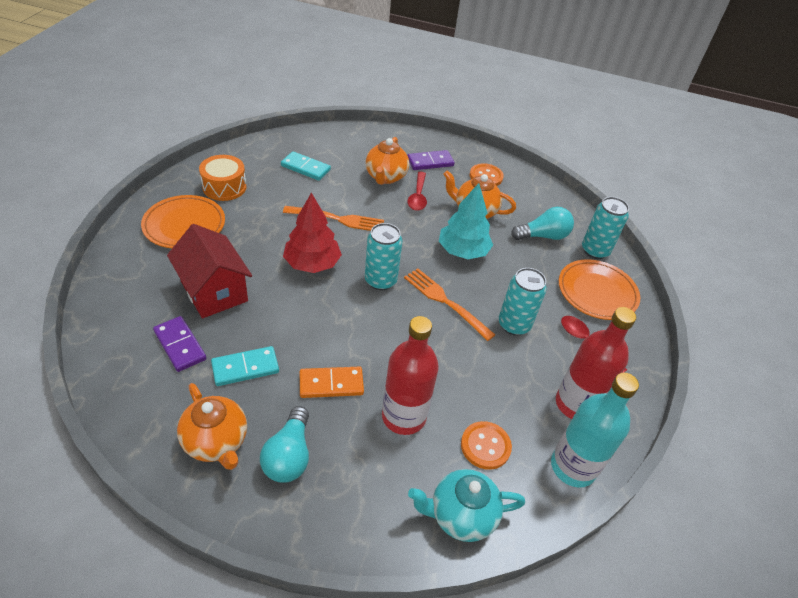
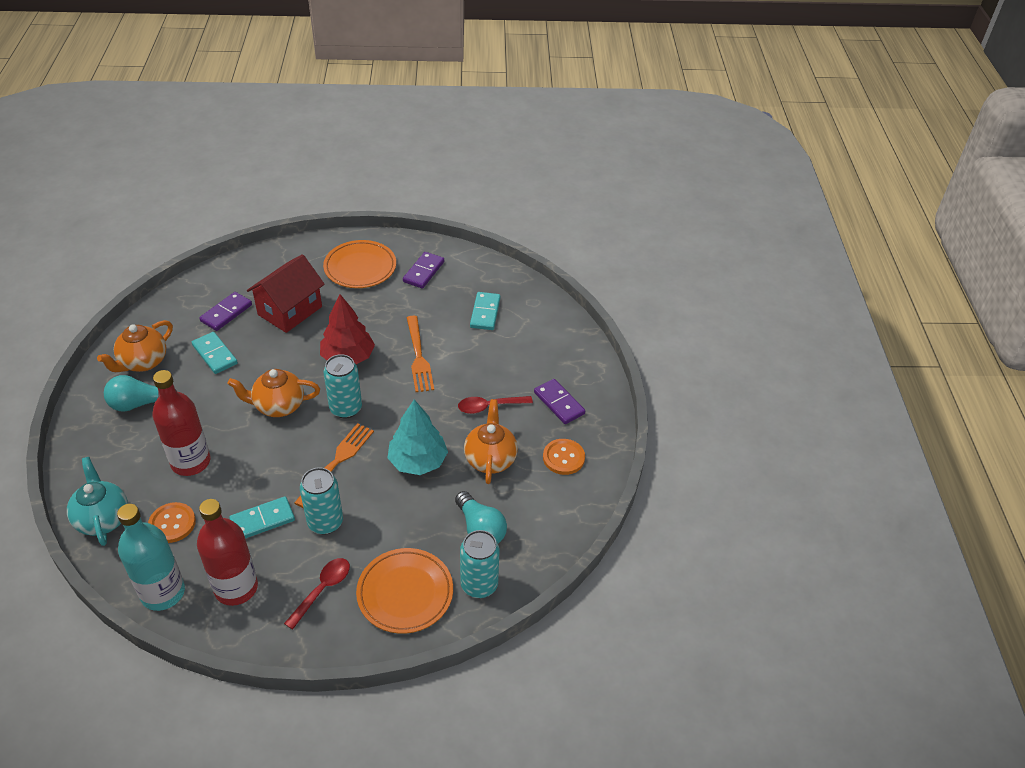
camera: 75 degrees right, 0 degrees up
orange drum [199,155,247,201] -> purple domino [403,252,444,288]
orange domino [300,367,364,398] -> none
orange teapot [365,137,409,185] -> orange teapot moved to [228,369,320,417]
none -> turquoise domino [229,497,295,539]

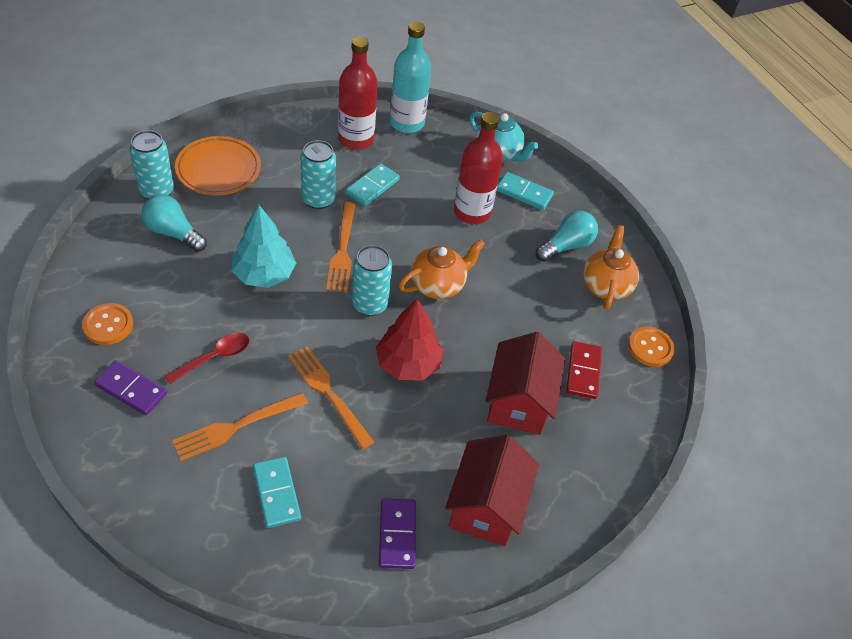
camera: 150 degrees right, 5 degrees up
orange button [148,502,196,543] -> orange button moved to [628,327,675,367]
turquoise domino [192,332,238,374] -> turquoise domino moved to [497,172,554,210]
purple domino [199,292,252,331] -> red domino [566,341,602,399]
red spoon [284,558,350,630] -> none
orange plate [323,240,396,288] -> red house [445,435,539,546]
orange teapot [464,399,518,484] -> none
none -> orange fork [172,393,308,461]

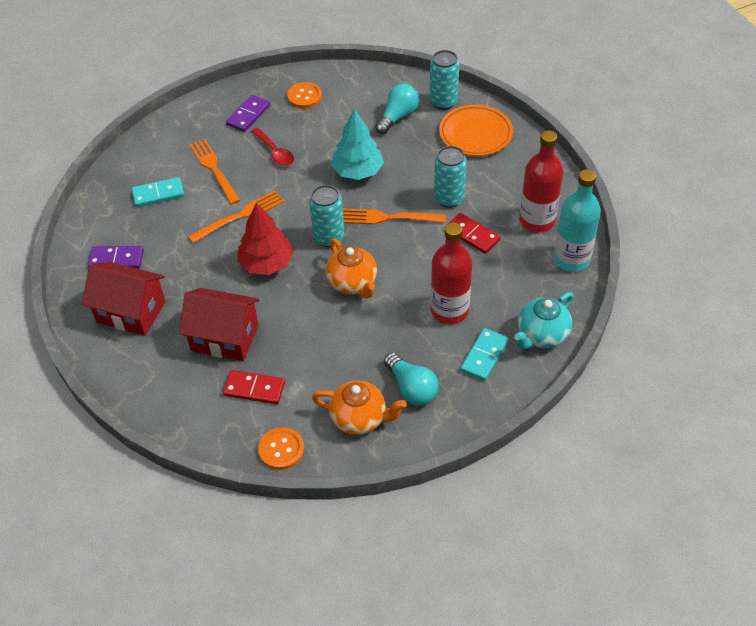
camera: 100 degrees right, 0 degrees up
turquoise domino [346,163,400,206] -> red domino [445,213,500,254]

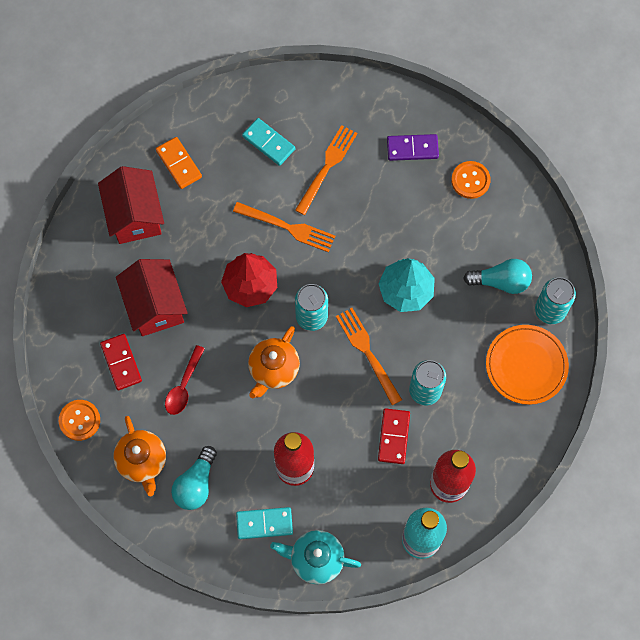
camera: 55 degrees right, 20 degrees up
purple domino [88,246,144,269] -> orange domino [156,137,202,189]
red spoon [251,128,294,166] -> red spoon moved to [165,345,205,415]

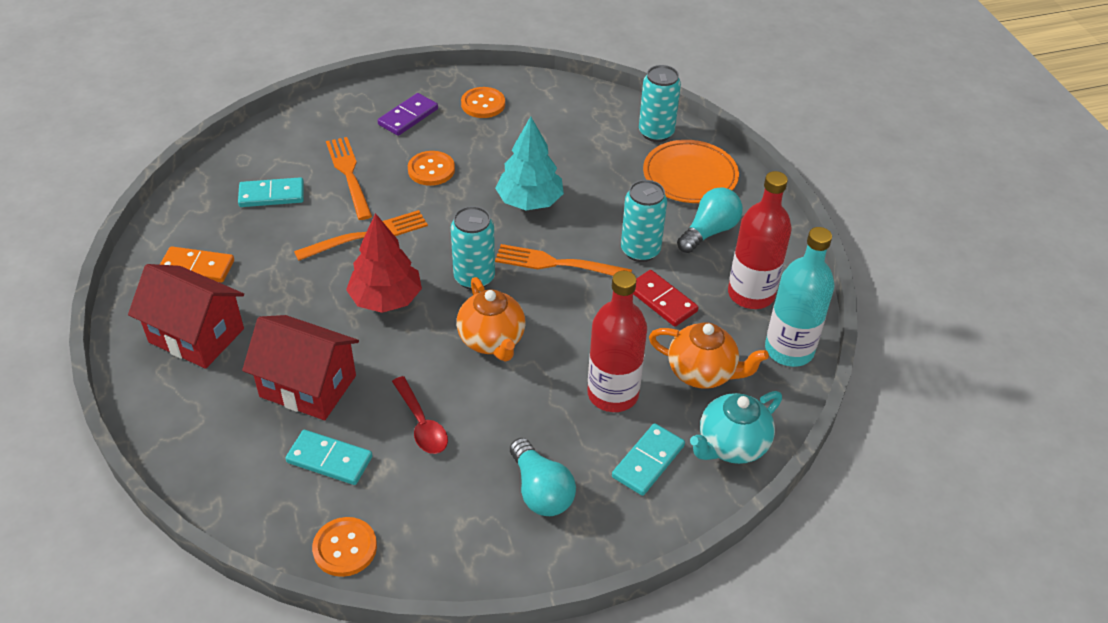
camera: 50 degrees left, 25 degrees down
red domino [100,334,142,390] -> turquoise domino [285,430,372,485]
orange teapot [113,416,166,496] -> orange teapot moved to [649,322,769,389]
turquoise light bulb [463,259,532,294] -> turquoise light bulb moved to [677,187,743,253]
none -> orange button [408,151,455,186]

